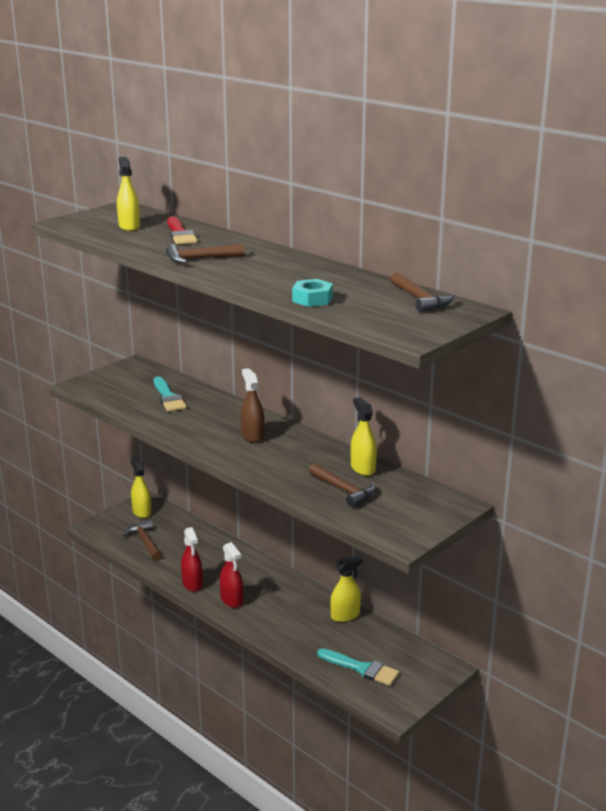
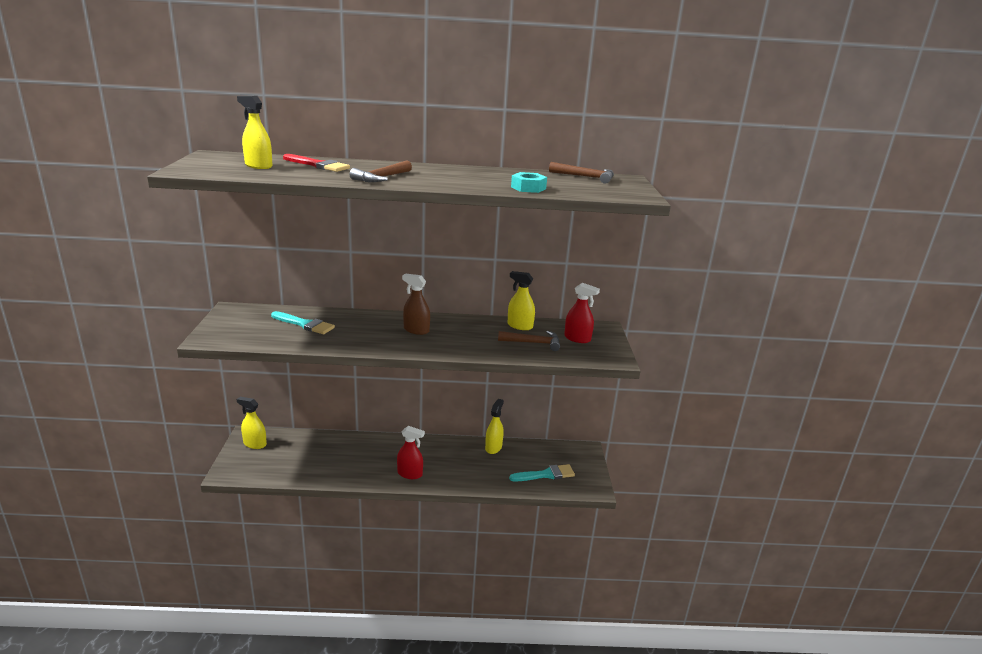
camera: 45 degrees left, 0 degrees up
brown hammer [123,520,162,561] -> none
red spray bottle [181,527,203,592] -> red spray bottle moved to [564,283,600,343]

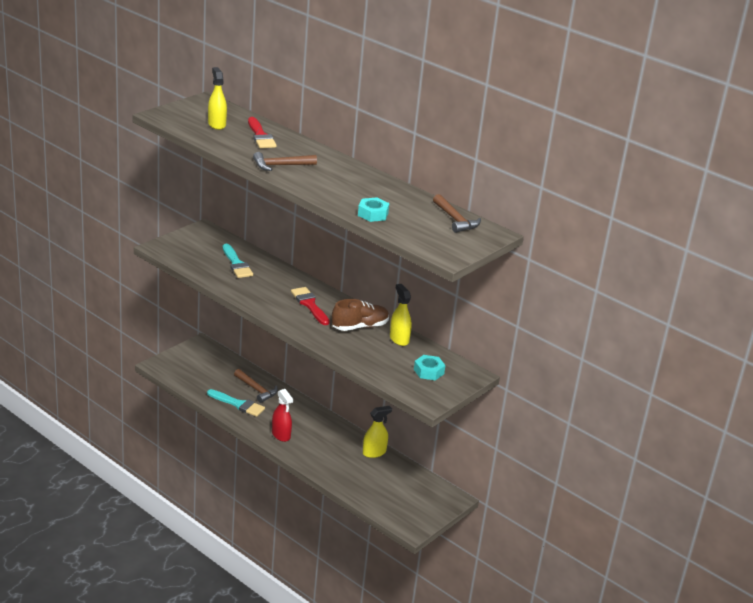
camera: 40 degrees right, 5 degrees up
yellow spray bottle [237,397,267,449] -> none
brown spray bottle [402,274,430,335] -> red brush [291,287,330,325]
brown hammer [498,331,560,351] -> brown hammer moved to [234,369,278,403]
turquoise brush [509,464,575,482] -> turquoise brush moved to [207,389,265,417]
red spray bottle [564,283,600,343] -> turquoise nut [414,355,446,380]
none -> brown shoe [332,299,389,331]

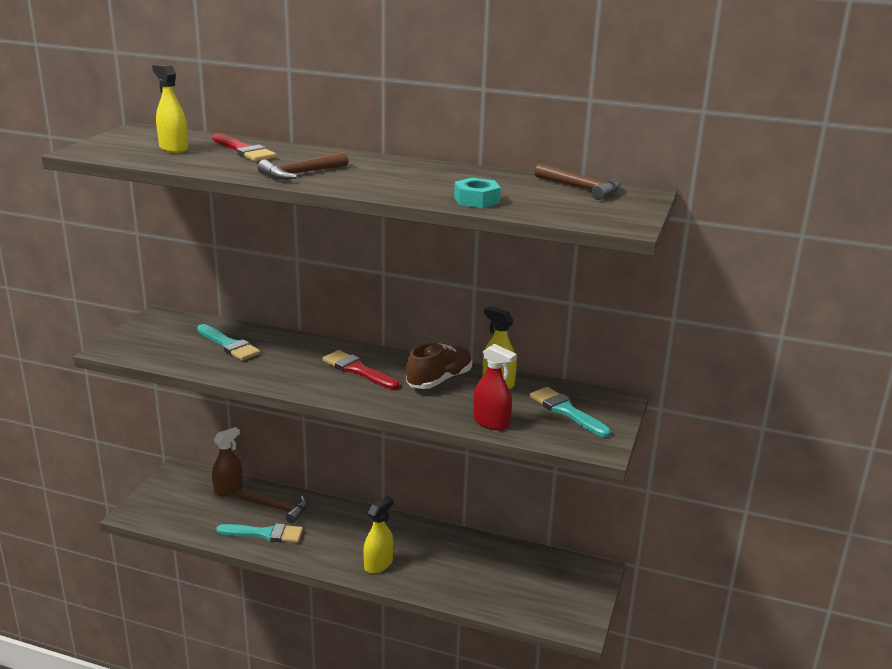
camera: 20 degrees left, 5 degrees down
red spray bottle [272,389,293,442] -> red spray bottle moved to [473,344,517,430]
yellow spray bottle [363,406,392,458] -> yellow spray bottle moved to [363,496,394,573]
turquoise nut [414,355,446,380] -> turquoise brush [530,387,611,437]
none -> brown spray bottle [212,427,243,496]

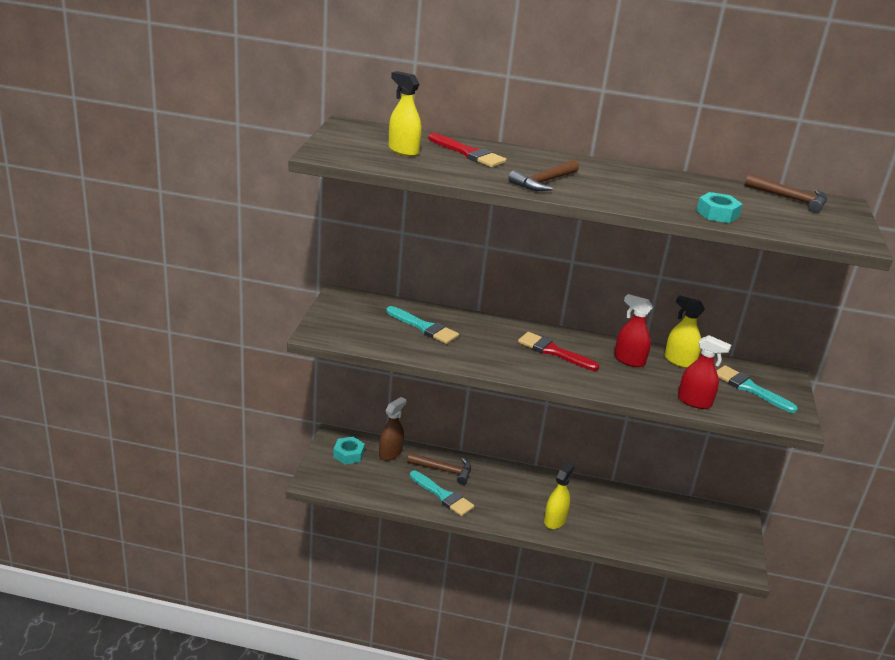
camera: 10 degrees left, 5 degrees up
turquoise brush [216,523,303,543] -> turquoise brush turned 45 degrees clockwise [410,471,474,516]
brown shoe [406,343,472,389] -> red spray bottle [614,294,653,367]
none -> turquoise nut [333,437,365,464]

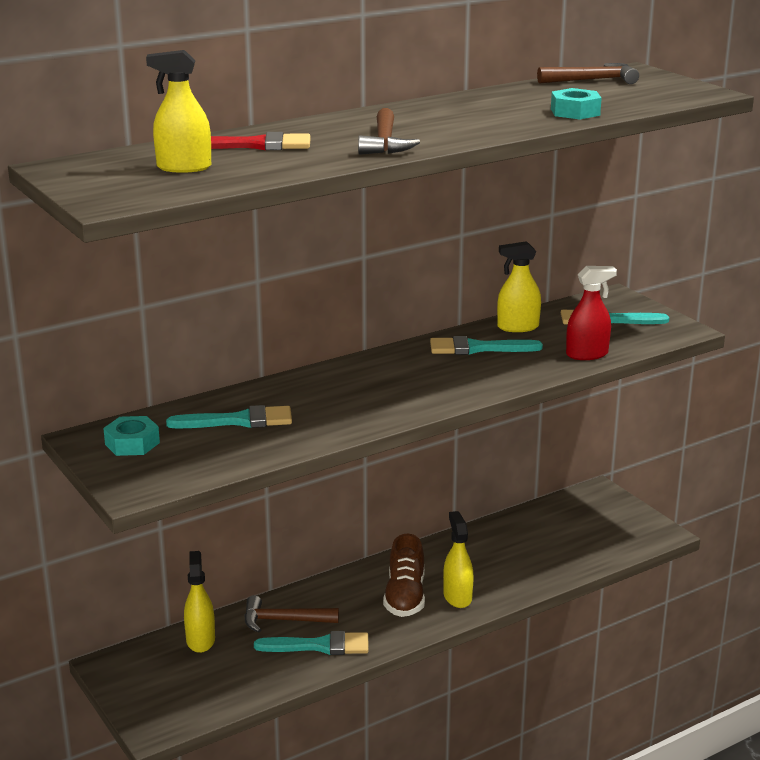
camera: 40 degrees left, 5 degrees down
turquoise nut [333,437,365,464] -> turquoise nut moved to [103,416,160,456]
brown spray bottle [379,397,406,461] -> yellow spray bottle [184,551,215,653]
brown hammer [407,453,471,485] -> brown hammer turned 150 degrees counterclockwise [244,595,339,633]
red brush [518,332,599,371] -> none
red spray bottle [614,294,653,367] -> turquoise brush [430,336,543,355]
none -> brown shoe [383,534,425,617]

